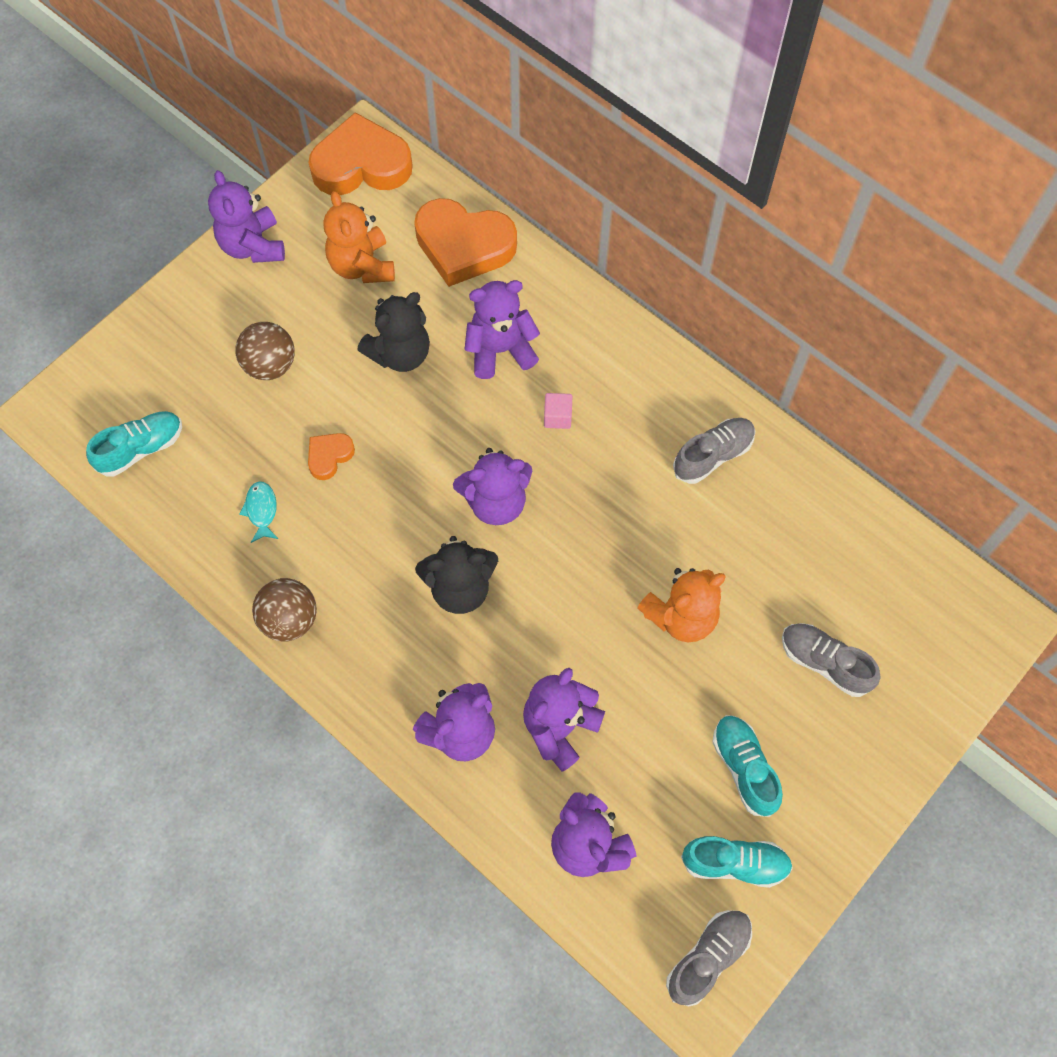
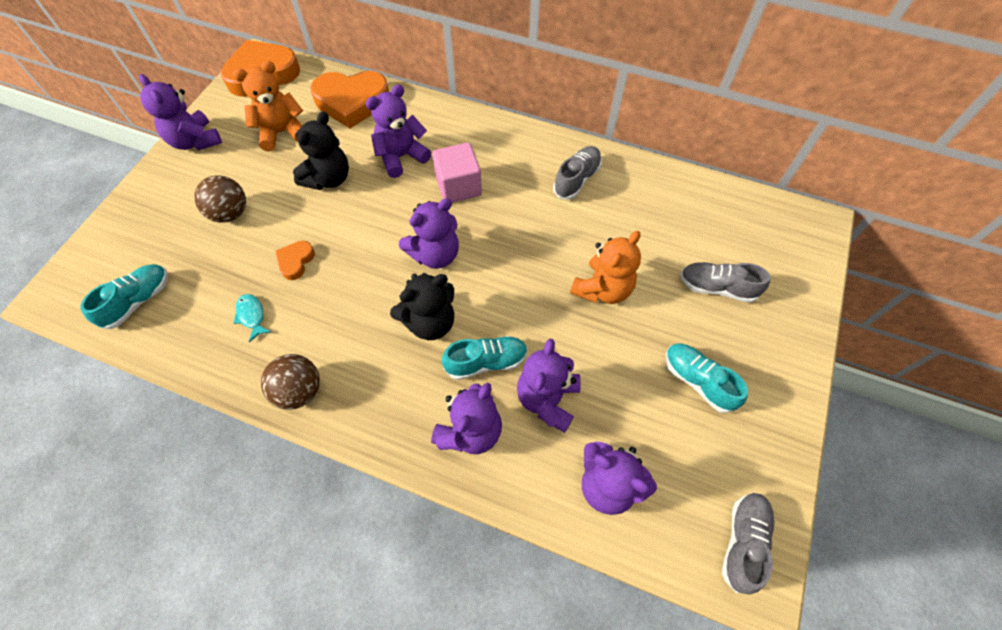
camera: 20 degrees left, 5 degrees down
orange teddy bear [323,191,395,283] -> orange teddy bear turned 105 degrees clockwise [233,61,303,151]
pink cube [544,393,572,429] -> pink cube [432,143,482,203], size x1.92
turquoise shoe [681,836,793,888] -> turquoise shoe moved to [442,336,528,380]

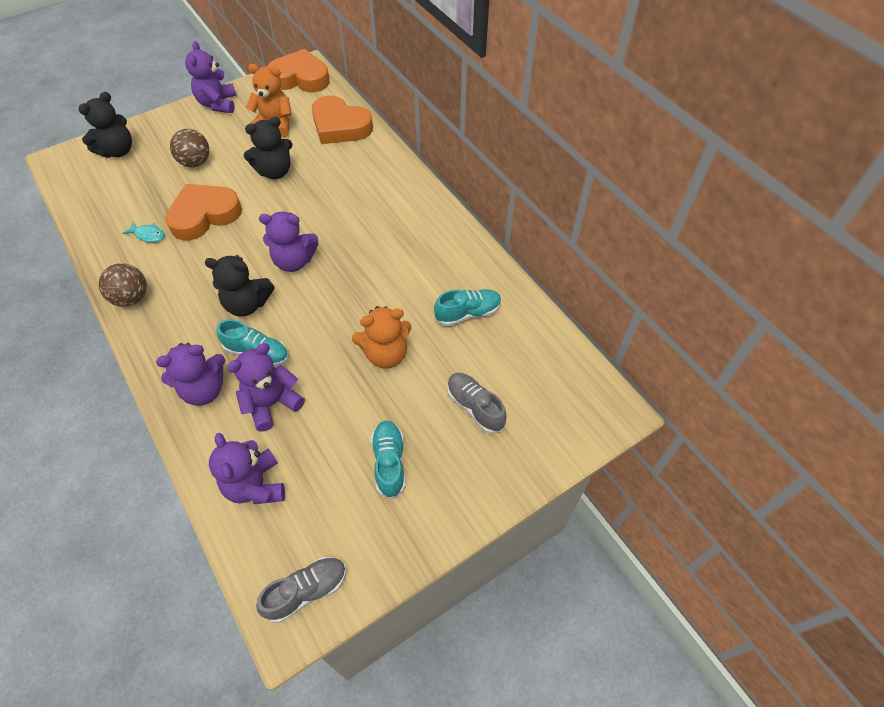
camera: 35 degrees right, 5 degrees down
turquoise shoe [81,264,168,329] -> turquoise shoe moved to [434,289,502,326]
turquoise fish [233,294,271,342] -> turquoise fish turned 105 degrees clockwise [122,222,165,243]
orange heart [275,241,315,280] -> orange heart [165,184,242,240], size x2.11
purple teddy bear [366,85,431,178] -> none
pink cube [432,143,482,203] -> none
grey shoe [553,146,602,200] -> none
none -> black teddy bear [79,92,132,158]

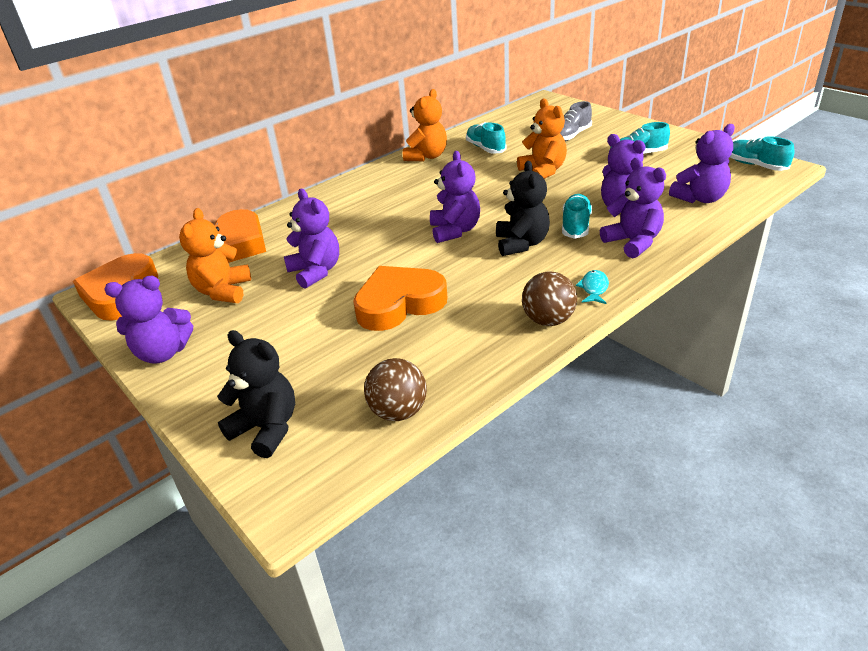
camera: 95 degrees left, 20 degrees down
turquoise fish [122,222,165,243] -> turquoise fish moved to [576,270,609,304]
orange heart [165,184,242,240] -> orange heart turned 105 degrees clockwise [353,266,448,331]
brown ball [170,129,209,167] -> brown ball moved to [364,358,427,421]
black teddy bear [243,117,293,179] -> purple teddy bear [284,189,339,289]
grey shoe [256,557,346,623] -> turquoise shoe [730,136,794,171]
none -> orange teddy bear [403,89,447,161]

